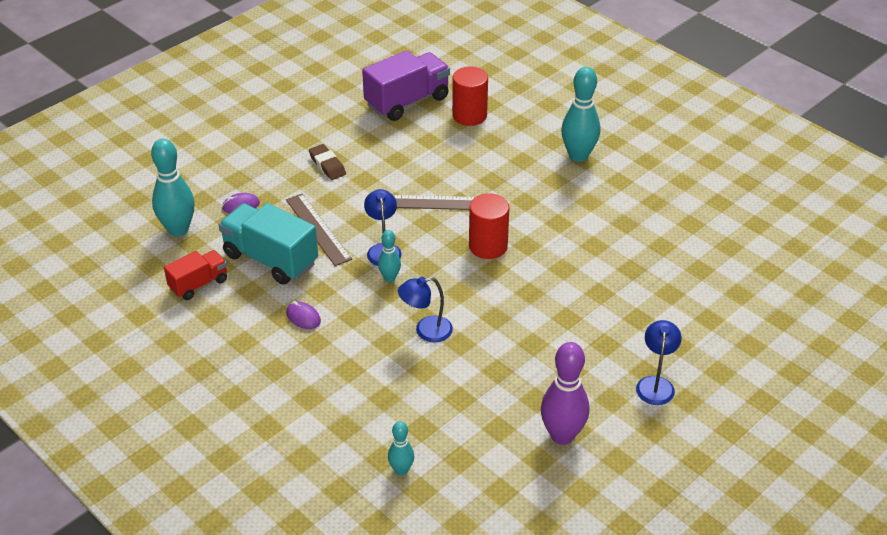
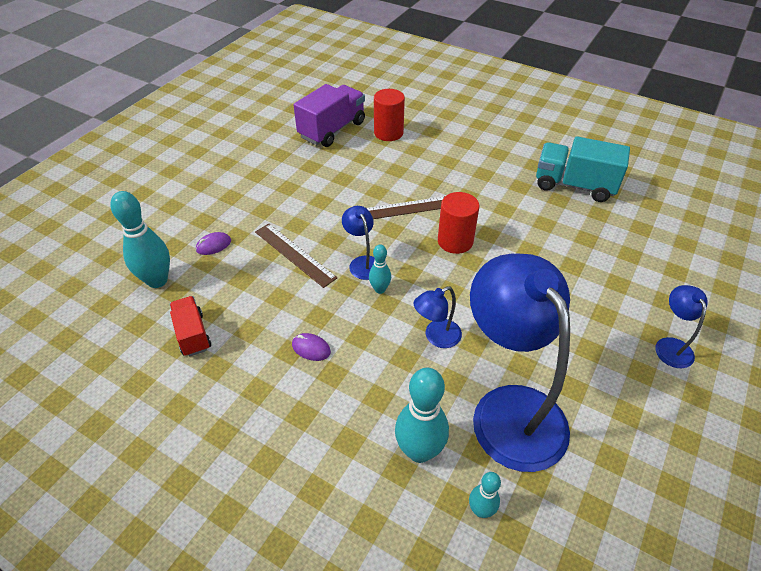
camera: 15 degrees left, 5 degrees up
red truck [164,250,227,300] -> red truck turned 60 degrees counterclockwise [170,296,211,357]
turquoise truck [219,203,318,285] -> turquoise truck moved to [536,136,630,202]
brown eraser [309,144,346,180] -> none
purple bowling pin [541,342,589,445] -> none
turquoise bowling pin [561,67,600,162] -> turquoise bowling pin moved to [395,368,449,463]
none -> blue lamp [470,254,570,472]

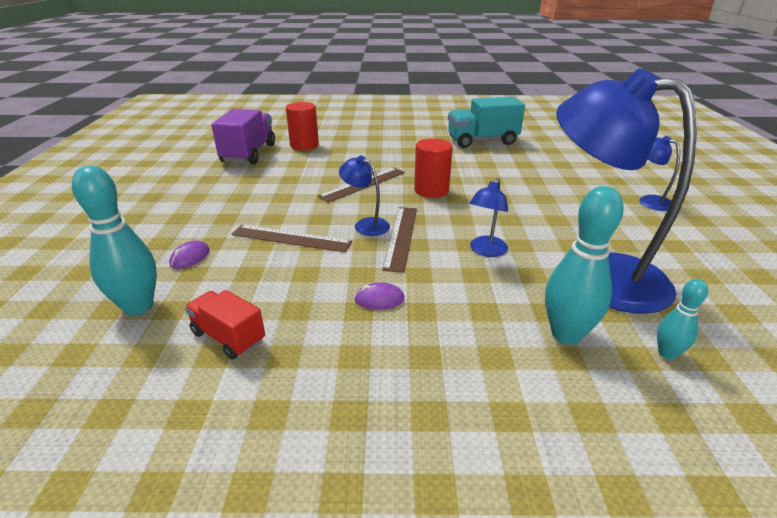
camera: 30 degrees left, 15 degrees down
turquoise bowling pin [369,245,391,294] -> brown ruler [382,207,417,273]

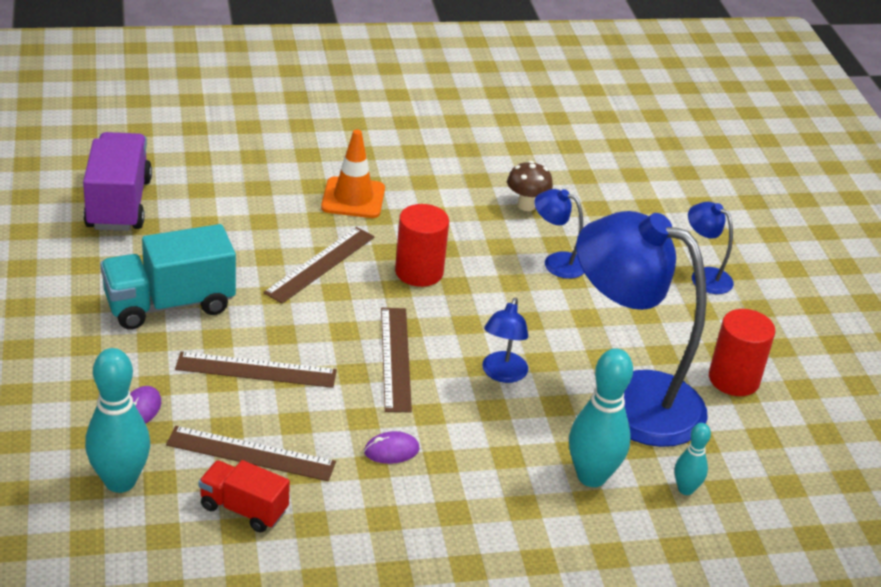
camera: 15 degrees left, 5 degrees up
red cylinder [286,102,319,150] -> red cylinder moved to [709,309,775,396]
blue lamp [339,155,390,236] -> blue lamp moved to [534,189,584,279]
turquoise truck [448,97,525,148] -> turquoise truck moved to [100,224,236,330]
none -> brown ruler [166,426,336,481]
none -> orange traffic cone [321,130,385,218]
none -> brown mushroom [507,161,553,211]

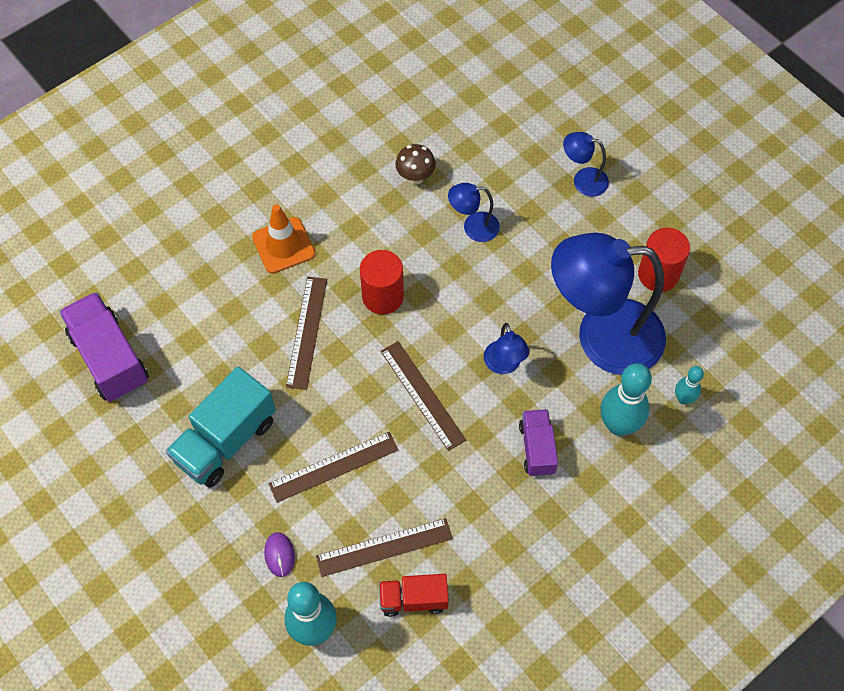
camera: 25 degrees left, 25 degrees up
purple mouse [364,431,419,464] -> none
none -> purple truck [519,409,558,476]

